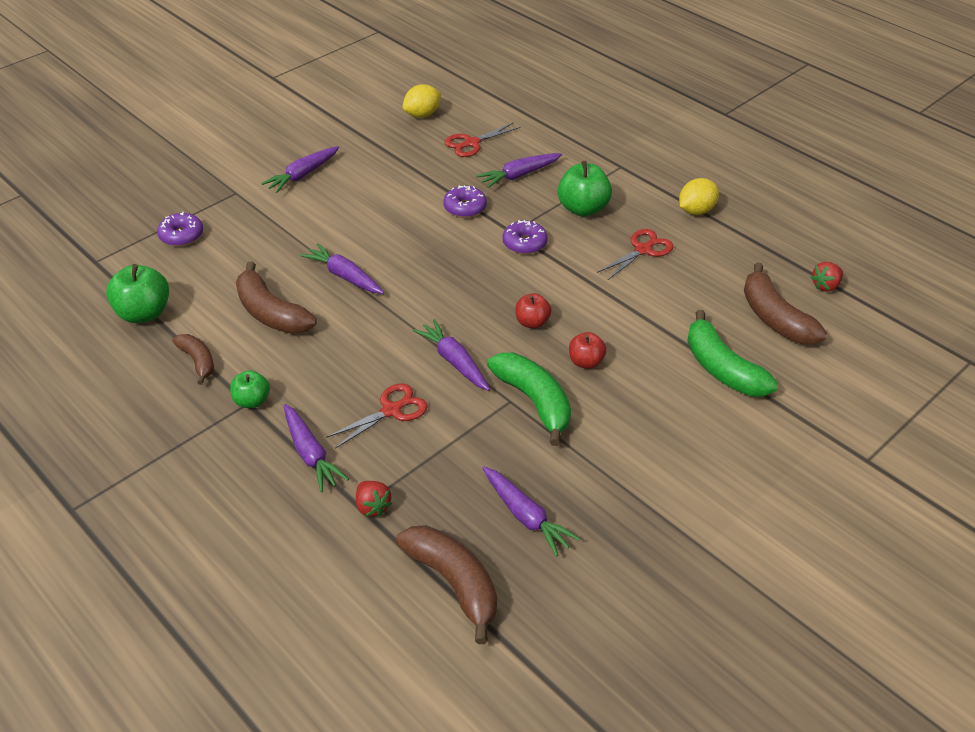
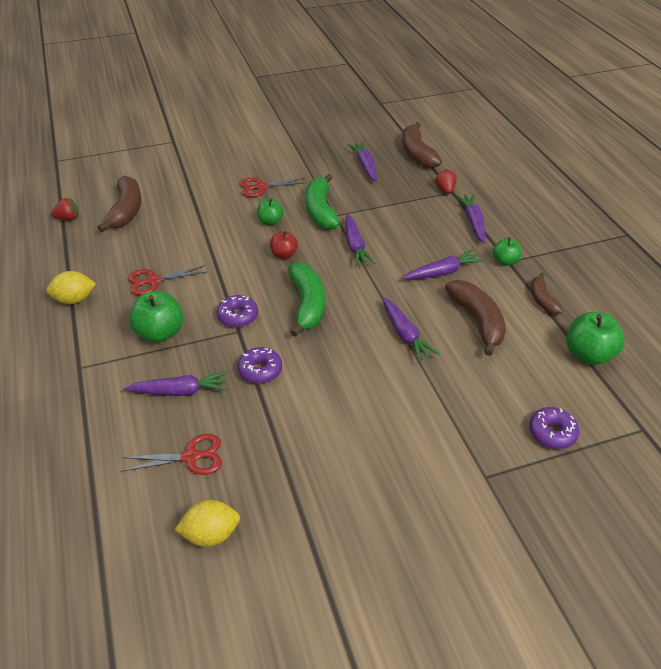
camera: 155 degrees left, 0 degrees up
purple carrot [261,146,339,193] -> purple carrot moved to [403,249,484,279]
red scissors [326,383,428,449] -> red scissors moved to [240,177,307,197]
red apple [569,332,607,369] -> green apple [257,198,283,225]
green banana [687,310,778,396] -> green banana moved to [288,263,325,337]

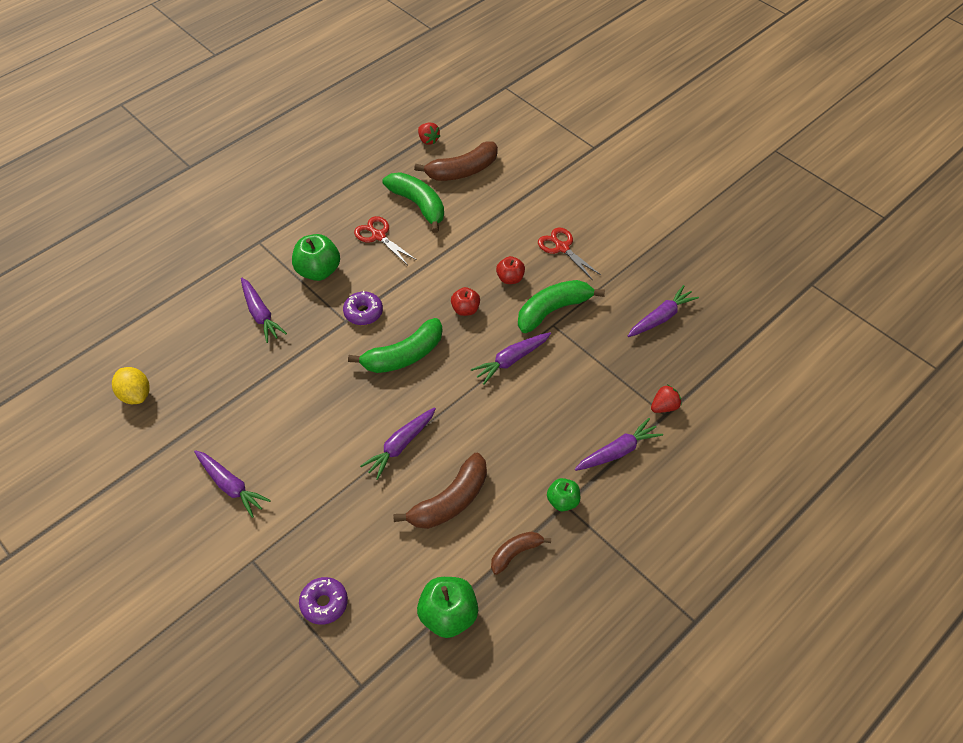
camera: 65 degrees right, 10 degrees up
yellow lemon [46,271,96,304] -> none
red scissors [121,434,222,475] -> none
purple donut [237,347,282,384] -> none
green apple [257,198,283,225] -> red apple [496,256,525,284]
brown banana [402,122,442,168] -> none
purple carrot [403,249,484,279] -> purple carrot moved to [194,450,271,518]
none -> green banana [382,172,444,233]

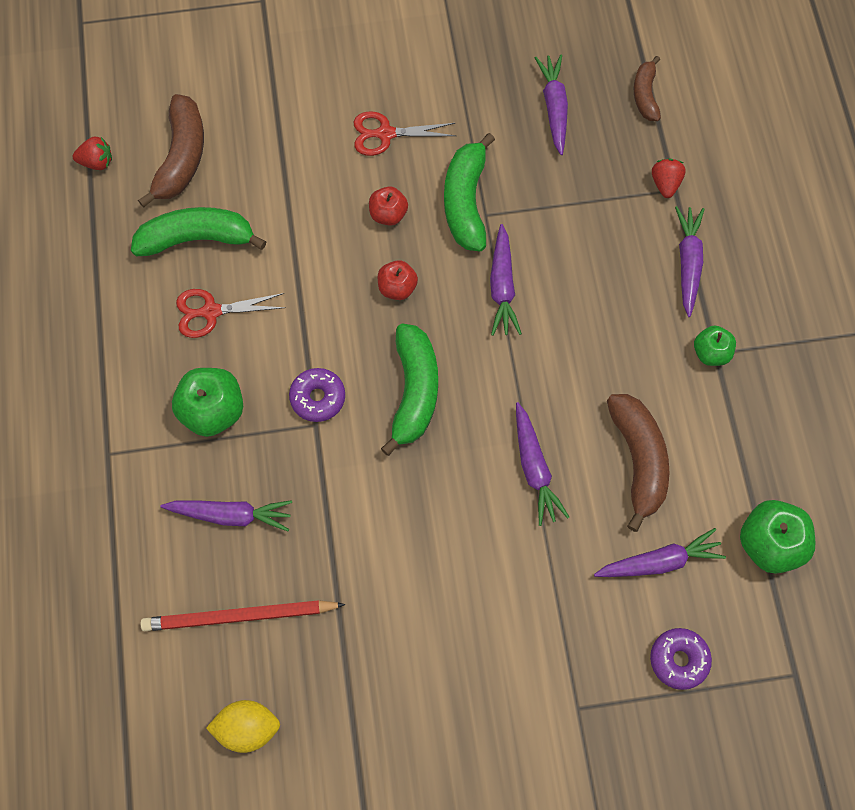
camera: 55 degrees left, 15 degrees up
purple carrot [194,450,271,518] -> purple carrot moved to [594,528,726,577]
brown banana [491,532,551,575] -> brown banana moved to [634,56,661,121]
none -> red pencil [140,600,345,631]

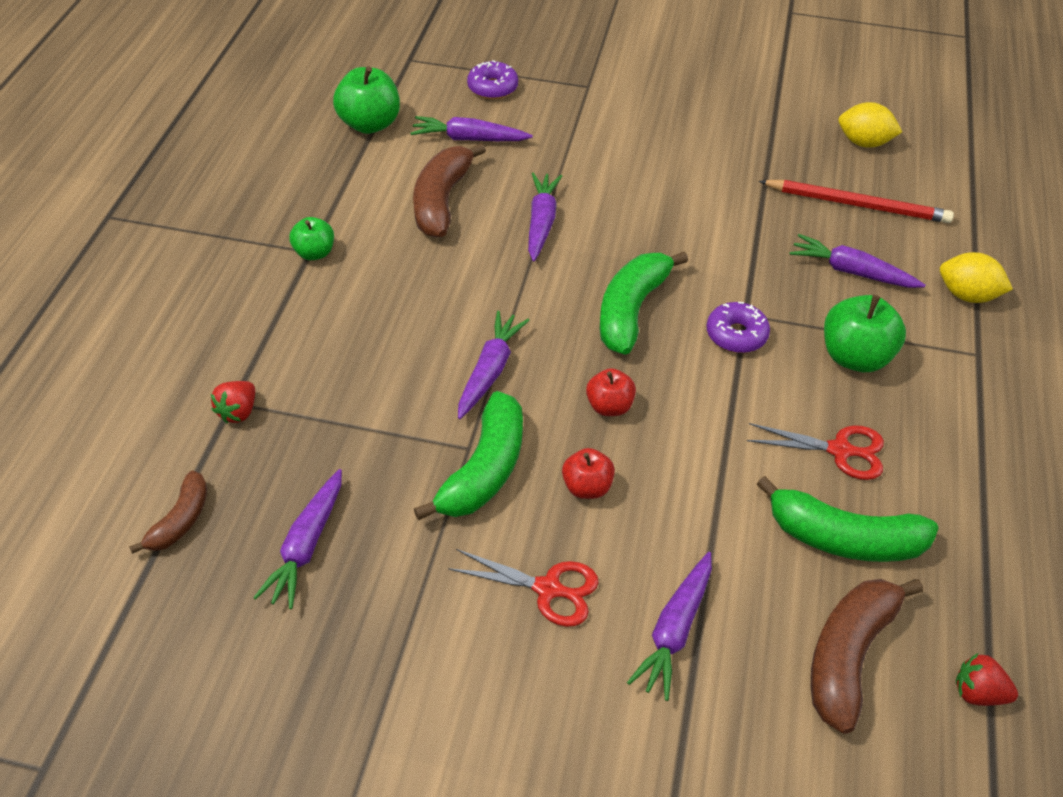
camera: 160 degrees left, 20 degrees down
purple carrot [675,206,705,317] -> purple carrot moved to [627,552,712,701]
none -> yellow lemon [940,252,1013,303]

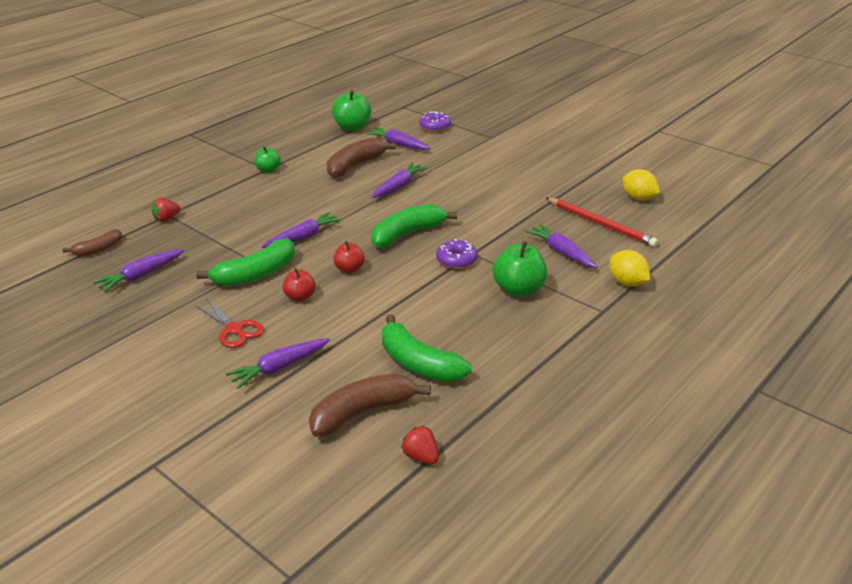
camera: 30 degrees right, 15 degrees down
red scissors [747,423,884,480] -> none

